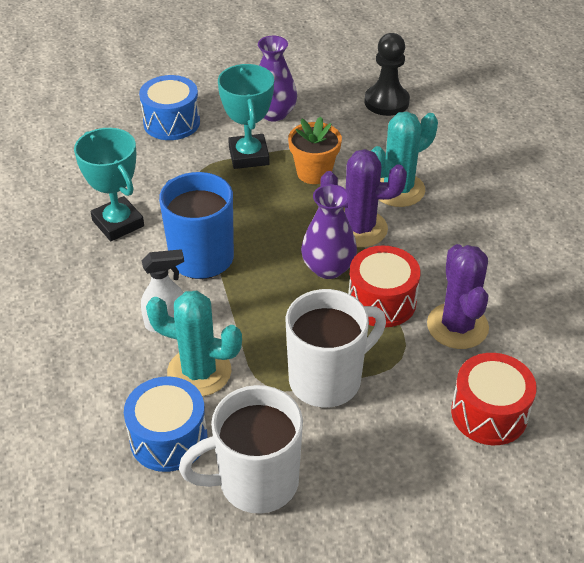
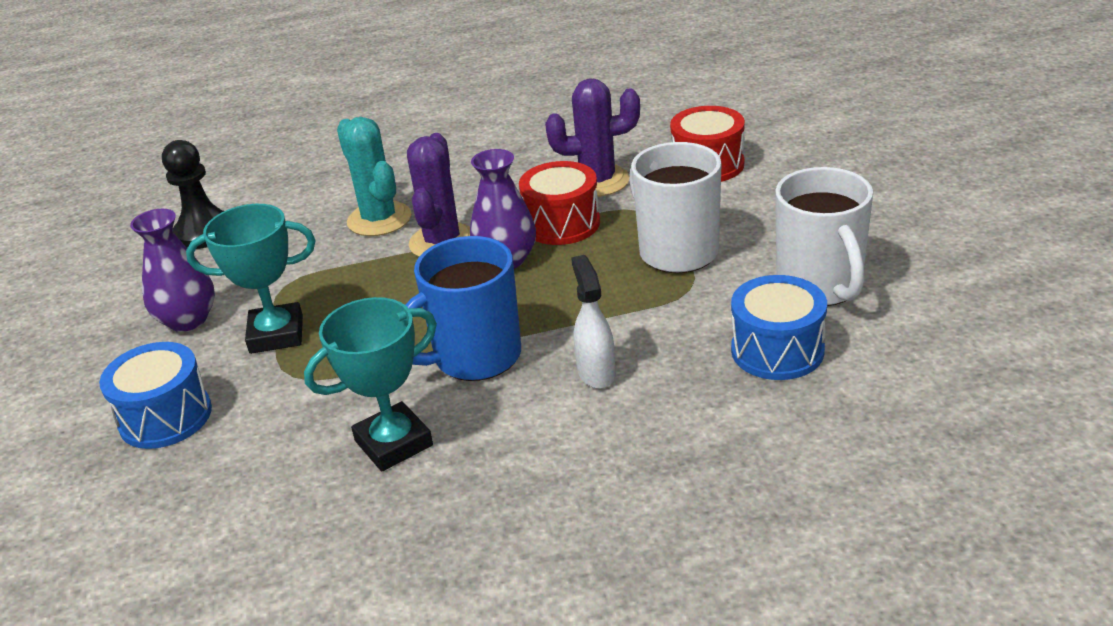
camera: 85 degrees left, 10 degrees down
turquoise cactus [146,291,242,396] -> none
orange flower pot [288,116,342,184] -> none

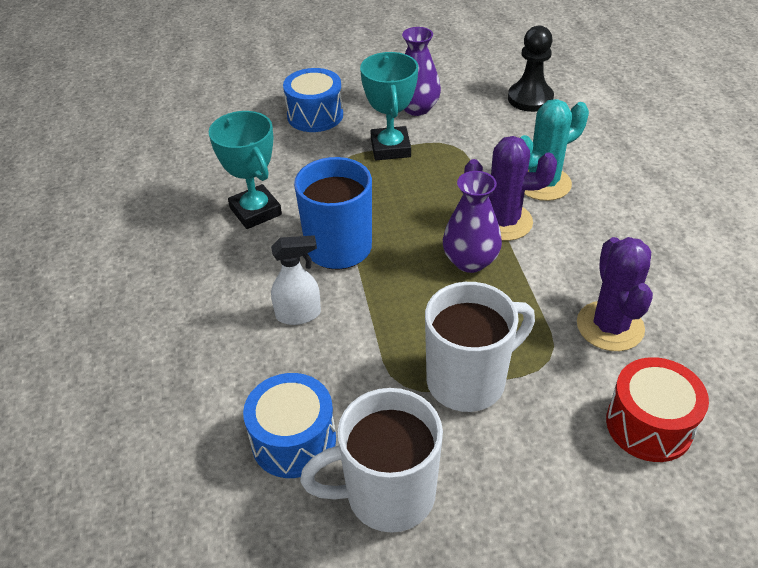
camera: 90 degrees right, 10 degrees up
red drum [519,161,600,245] -> none

